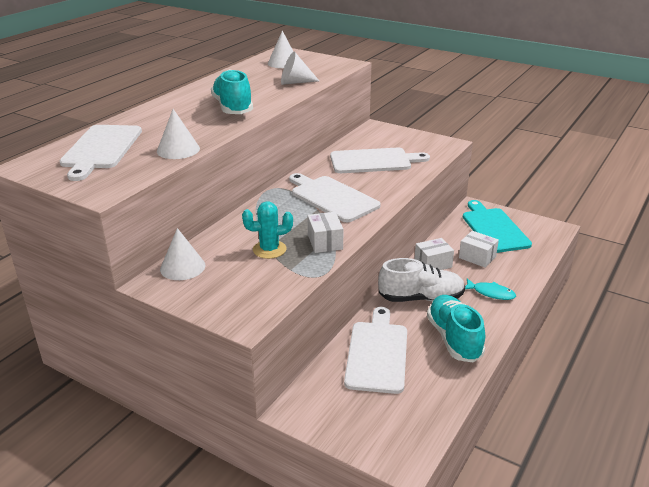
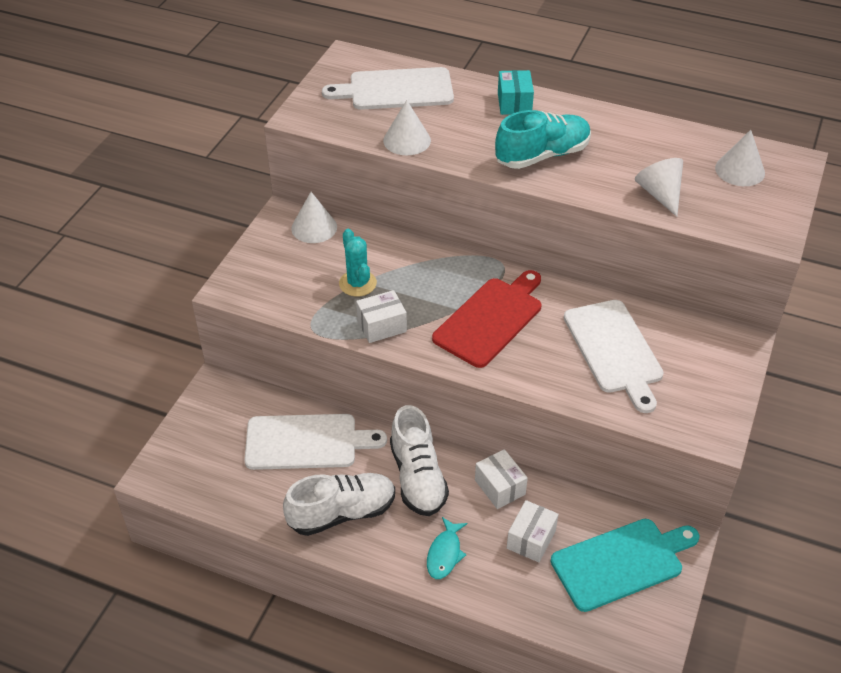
camera: 80 degrees right, 15 degrees up
white cutting board [289,173,381,222] -> red cutting board [432,270,541,368]
turquoise shoe [427,295,485,362] -> white shoe [283,473,395,536]
none -> turquoise box [498,70,534,115]

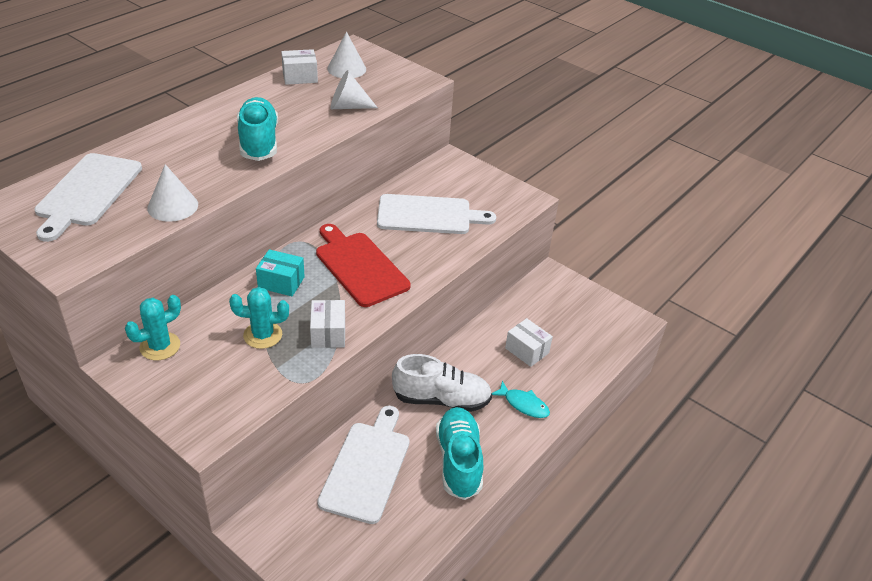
camera: 75 degrees left, 5 degrees down
white shoe [283,473,395,536] -> turquoise shoe [436,407,483,500]
white cone [291,192,337,243] -> turquoise cactus [125,295,181,360]
white box [475,449,528,509] -> white box moved to [281,49,318,85]
turquoise box [498,70,534,115] -> turquoise box moved to [256,249,305,296]
turquoise cutting board [551,519,699,612] -> none

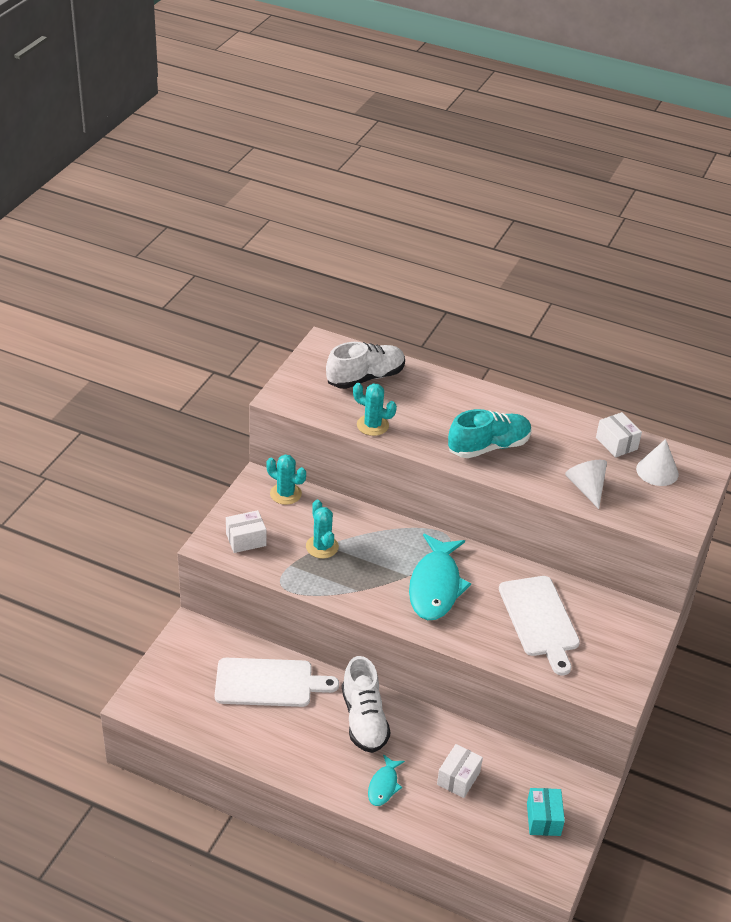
camera: 75 degrees right, 0 degrees up
white cutting board [34,153,142,242] -> white shoe [326,342,405,389]
white cone [147,164,198,222] -> turquoise cactus [353,383,397,436]
turquoise box [256,249,305,296] -> turquoise box moved to [527,788,565,836]
white box [310,300,345,348] -> white box moved to [226,510,266,553]
red cutting board [316,224,411,307] -> turquoise fish [409,534,471,620]
turquoise shoe [436,407,483,500] -> none

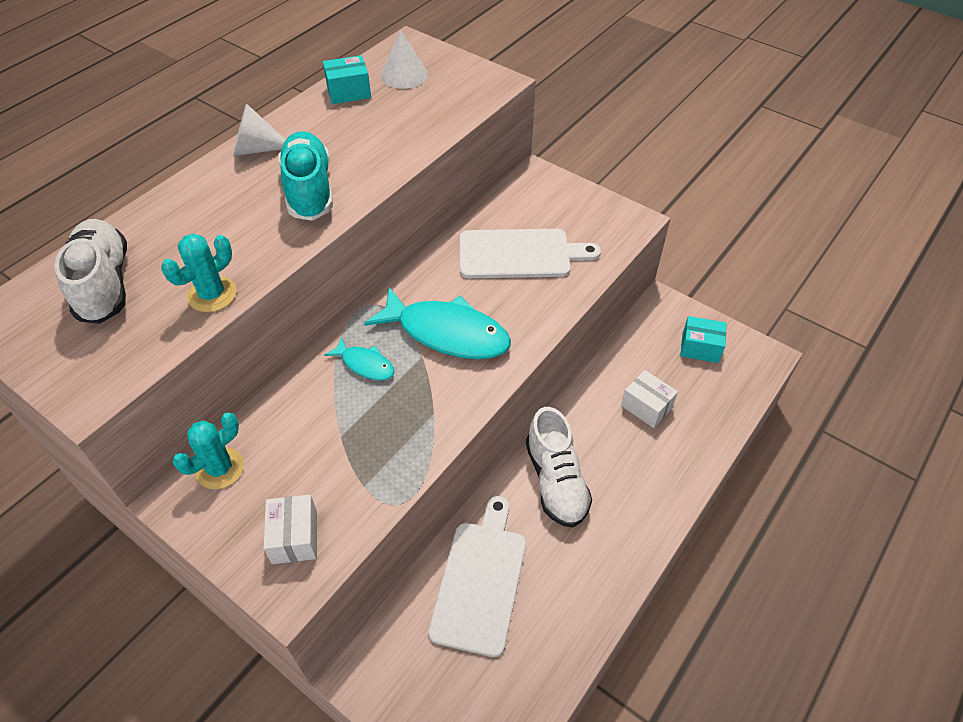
camera: 75 degrees left, 10 degrees up
turquoise cactus [306,500,339,559] -> none
white shoe [342,656,391,753] -> white shoe turned 75 degrees clockwise [526,407,592,528]
turquoise fish [368,754,405,806] -> turquoise fish moved to [324,337,394,380]
white cone [565,460,607,509] -> white cone moved to [233,103,285,156]
white box [596,412,642,458] -> turquoise box [323,55,371,104]

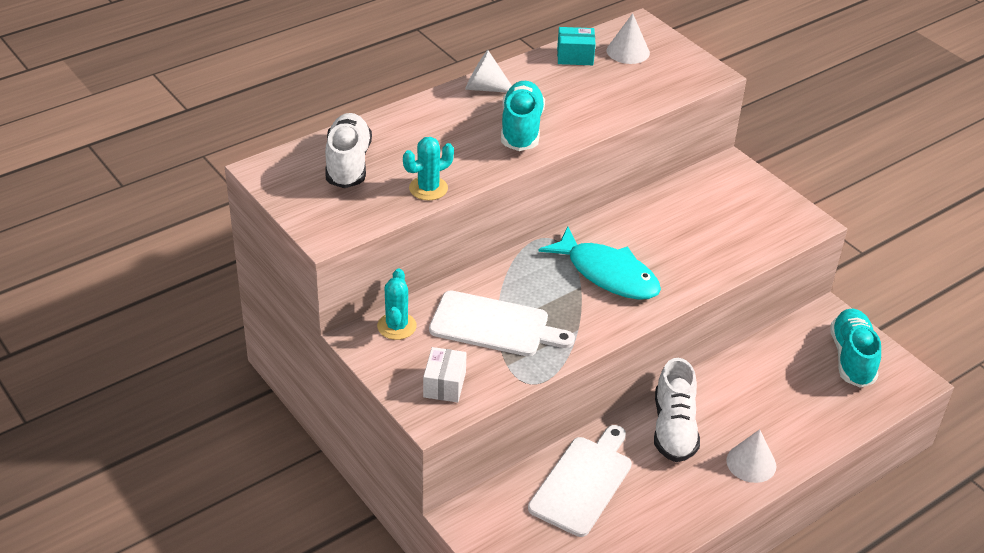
camera: 15 degrees right, 10 degrees down
turquoise cactus [173,412,244,489] -> turquoise cactus turned 60 degrees counterclockwise [377,268,417,340]
turquoise fish [324,337,394,380] -> none
white cutting board [460,229,601,278] -> white cutting board moved to [429,290,575,356]
white box [621,370,678,428] -> none
turquoise box [680,316,726,363] -> turquoise shoe [830,309,881,388]
none -> white cone [726,429,776,483]

